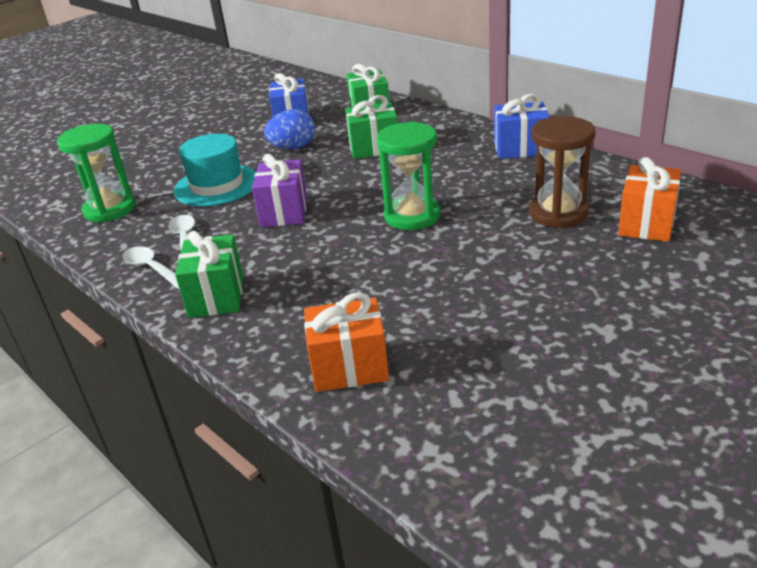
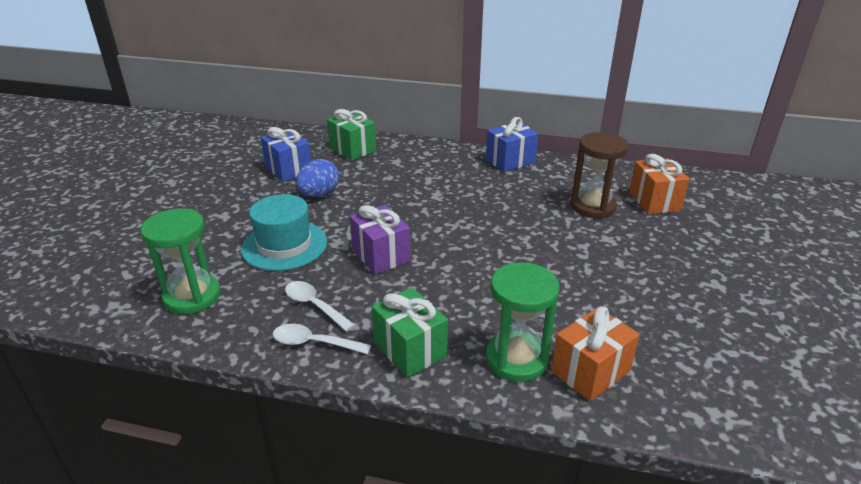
camera: 35 degrees left, 0 degrees up
green gift [345,95,398,159] -> none
green hourglass [377,121,440,230] -> green hourglass moved to [486,262,560,382]

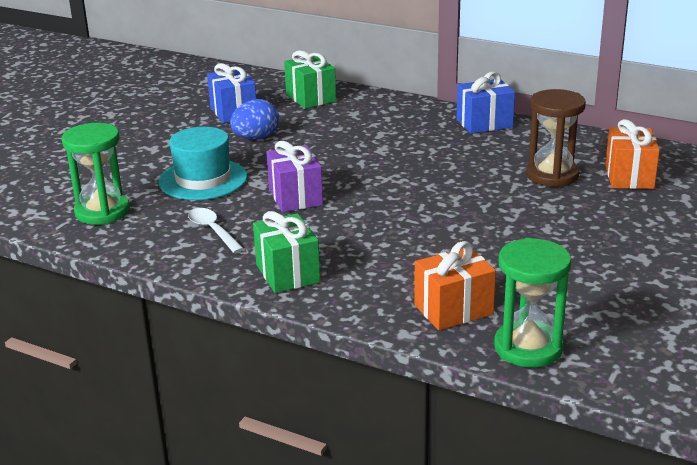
camera: 15 degrees right, 5 degrees down
white spoon [273,324,371,354] -> none
green hourglass [486,262,560,382] -> green hourglass moved to [494,238,571,368]

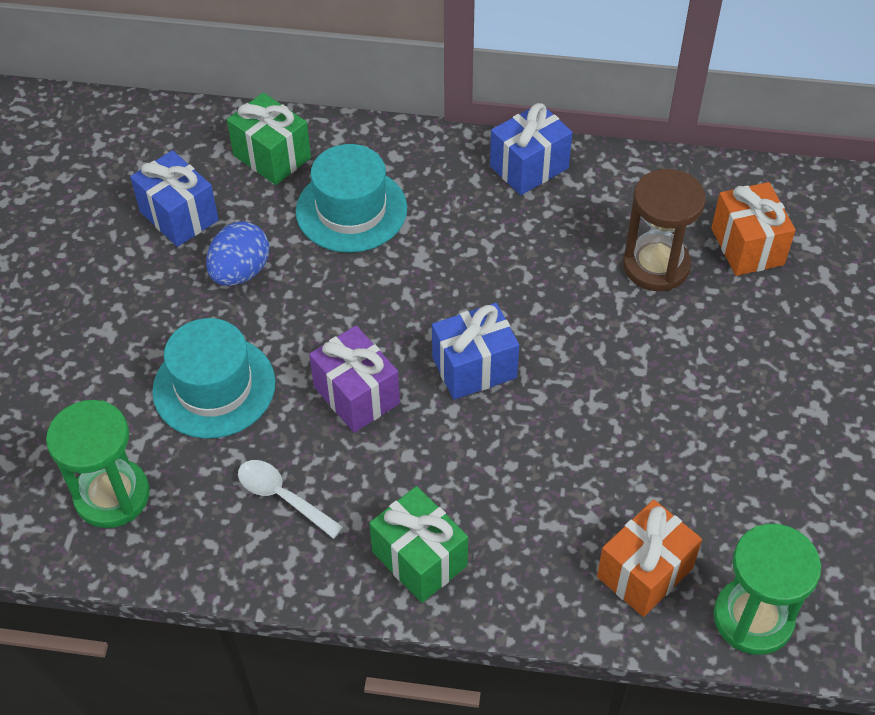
camera: 20 degrees left, 25 degrees up
none -> turquoise hat [296,144,407,253]
none -> blue gift [432,303,519,400]

